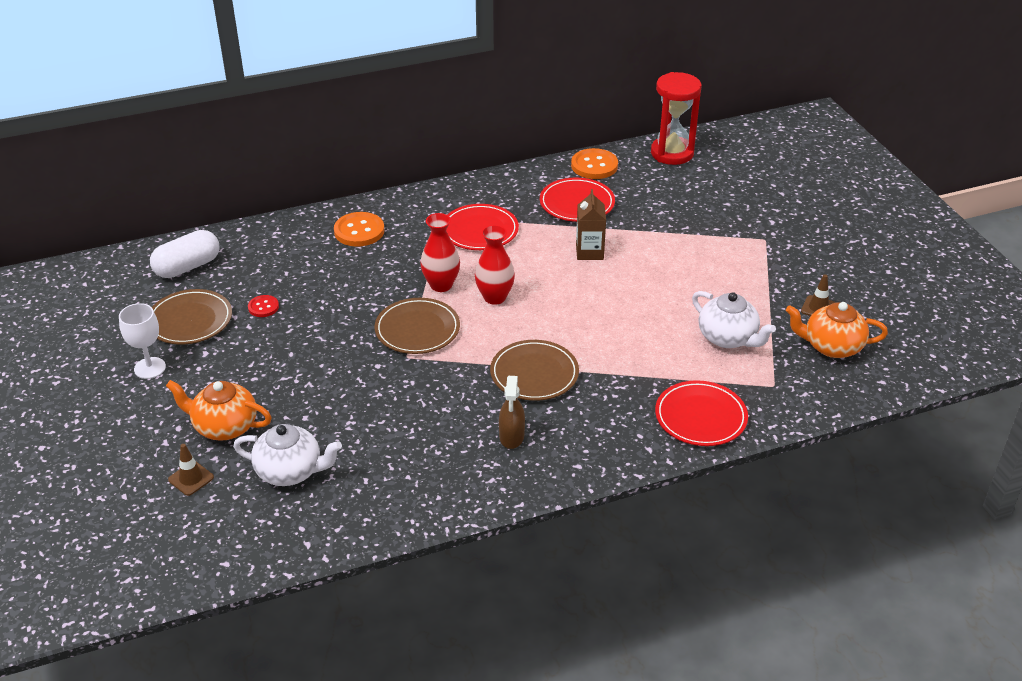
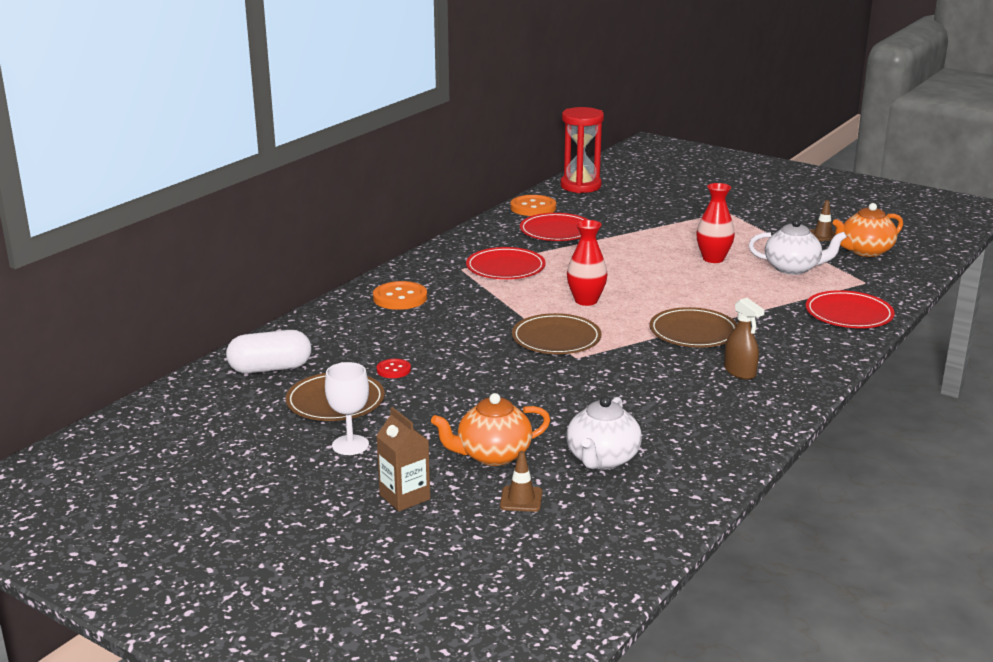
camera: 35 degrees left, 15 degrees down
white capsule [150,230,220,278] -> white capsule turned 60 degrees clockwise [226,330,311,373]
white teapot [233,424,342,486] -> white teapot turned 135 degrees clockwise [566,396,642,469]
red vase [420,213,460,292] -> red vase moved to [696,183,735,263]
brown carton [576,189,606,260] -> brown carton moved to [376,407,430,511]

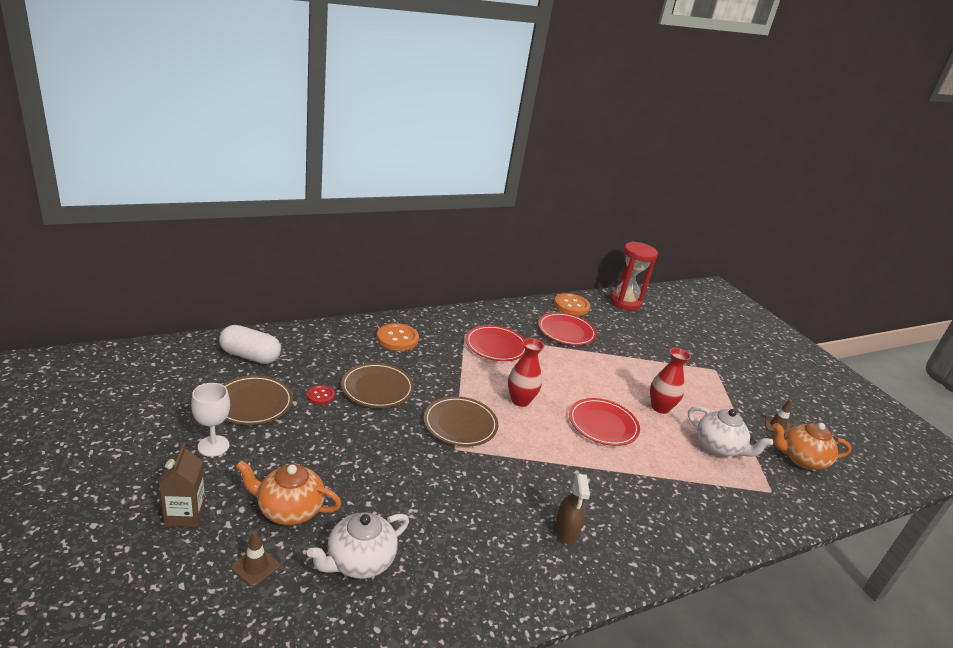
camera: 25 degrees right, 5 degrees up
brown plate [649,307,737,347] -> brown plate moved to [341,363,414,408]
red plate [806,290,895,328] -> red plate moved to [569,398,640,446]

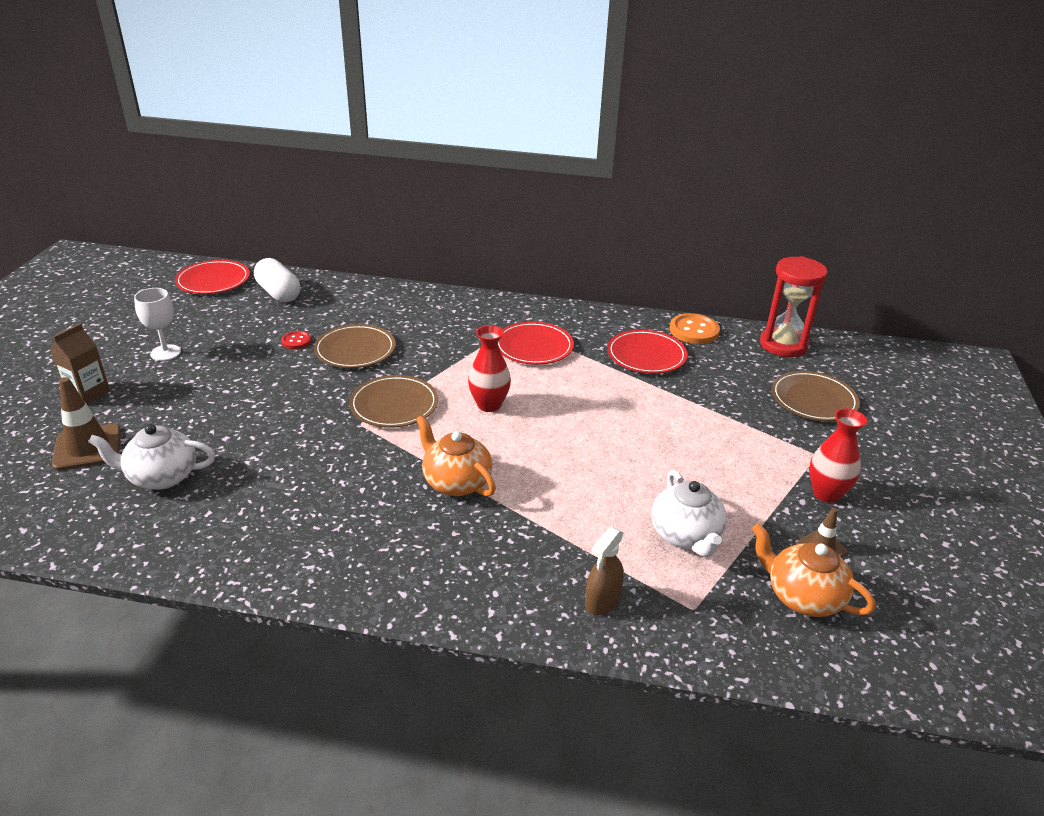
camera: 40 degrees right, 5 degrees up
brown plate [222,375,293,425] -> brown plate moved to [772,371,860,421]
brown traffic cone [231,531,280,587] -> brown traffic cone [52,377,121,471], size x1.75
orange teapot [236,460,341,525] -> orange teapot moved to [416,415,496,496]
orange button [377,323,419,351] -> none
brown spray bottle [555,474,590,544] -> brown spray bottle moved to [585,527,624,615]
red plate [569,398,640,446] -> red plate moved to [175,260,250,294]
red vase [650,348,691,414] -> red vase moved to [809,408,867,503]

